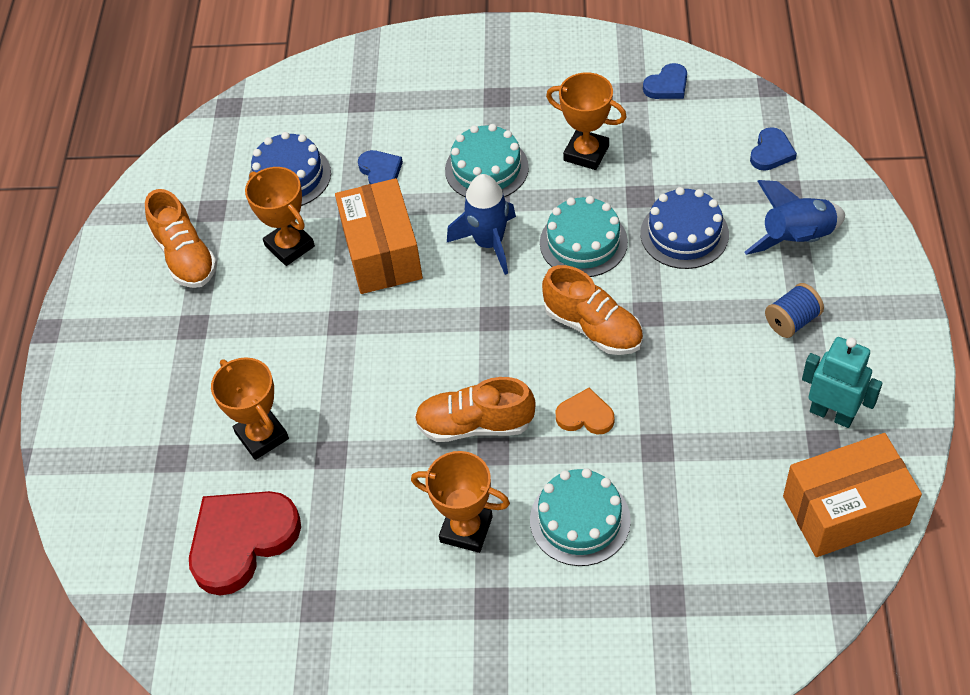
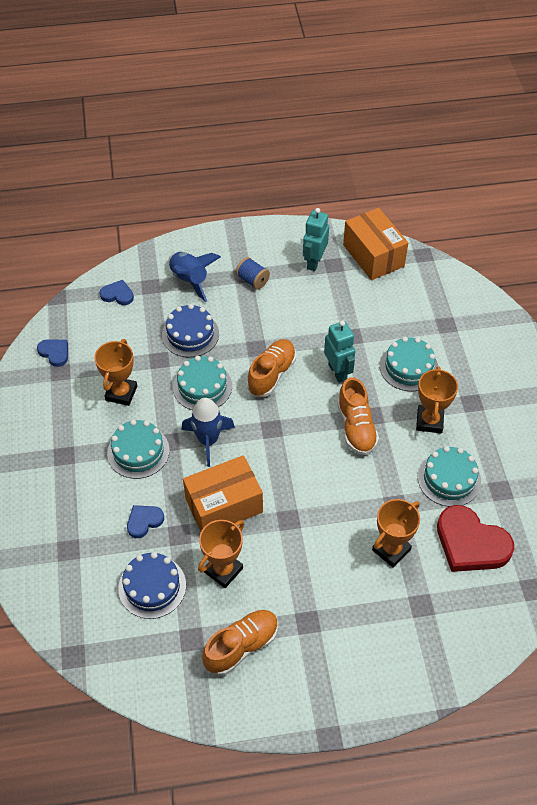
camera: 105 degrees left, 0 degrees up
orange heart [555,388,615,434] -> turquoise robot [324,320,355,383]
none -> turquoise cake [418,446,481,507]

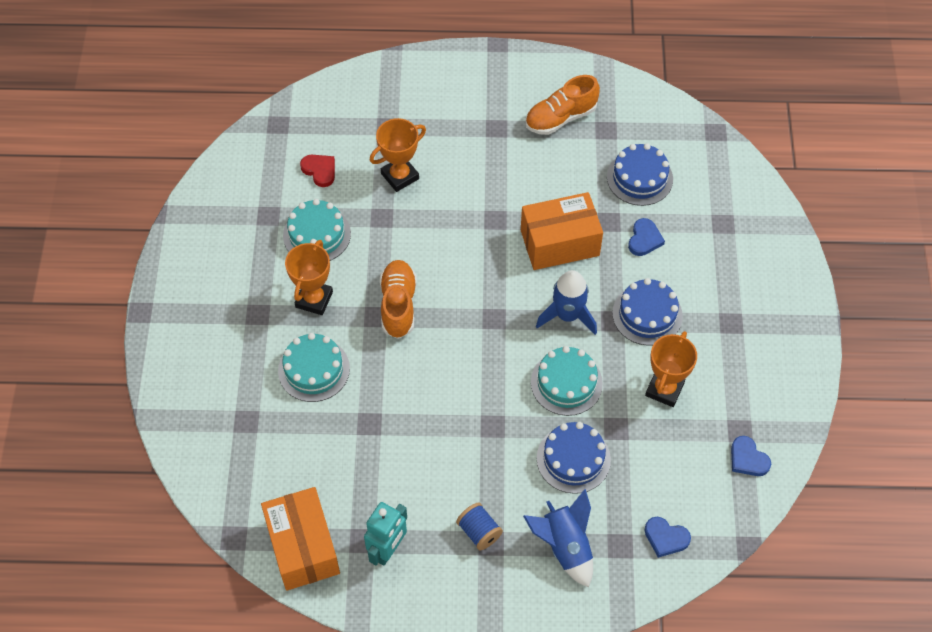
camera: 170 degrees left, 5 degrees up
turquoise cake [107,419,170,479] -> blue cake [612,278,683,346]
blue heart [127,505,164,538] -> blue heart turned 45 degrees counterclockwise [628,218,665,256]
orange trophy [198,520,244,588] -> none
orange shoe [247,339,296,397] -> none
turquoise robot [324,320,355,383] -> none
red heart [437,505,514,572] -> red heart [300,155,335,187], size x0.51

